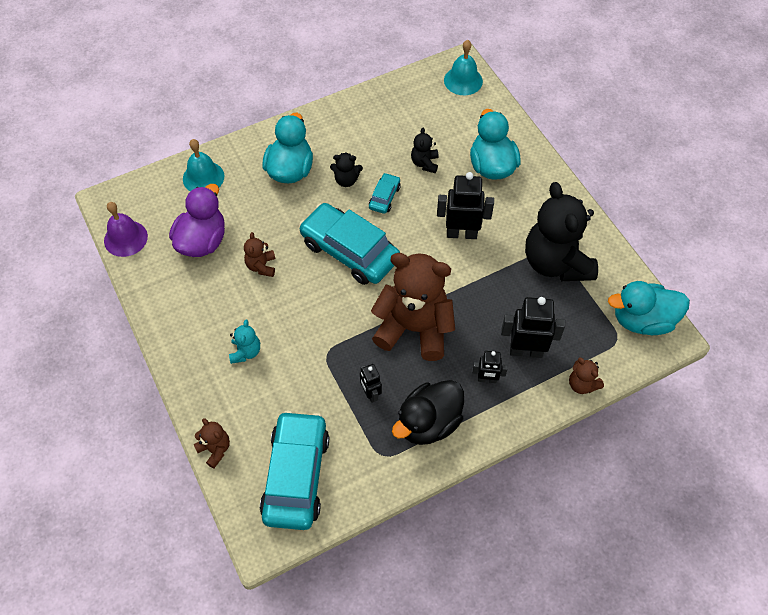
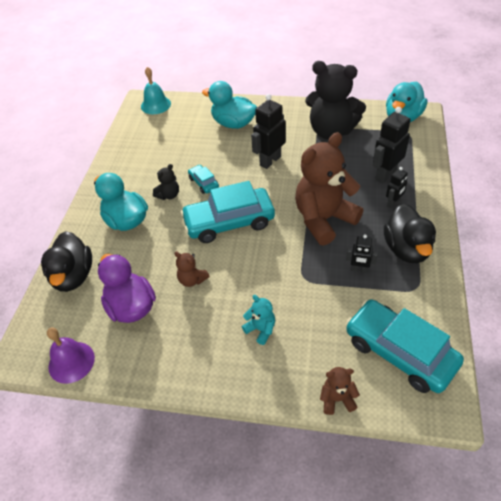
camera: 50 degrees left, 10 degrees down
turquoise bell [183,139,224,191] -> black duck [41,231,92,292]
black teddy bear [411,128,439,173] -> none
brown teddy bear [569,357,604,394] -> none

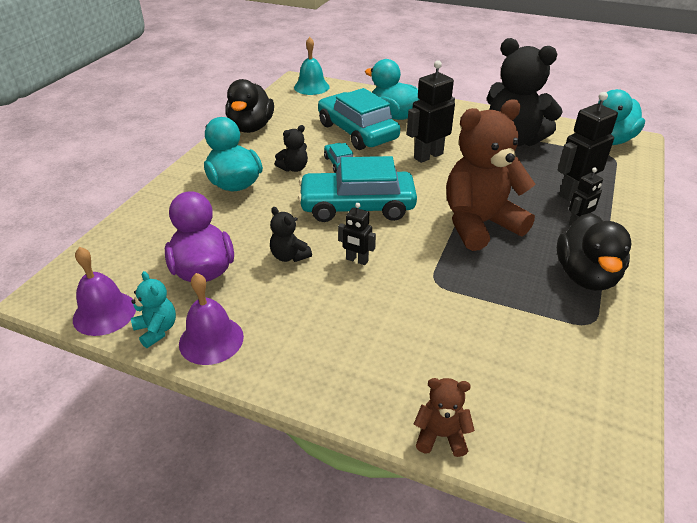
camera: 10 degrees right, 10 degrees down
black duck [41,231,92,292] -> black duck moved to [225,79,274,133]
brown teddy bear [174,251,210,287] -> black teddy bear [270,207,312,262]
turquoise teddy bear [242,295,275,345] -> turquoise teddy bear moved to [131,271,176,348]
black robot [346,234,378,273] -> black robot moved to [338,203,376,265]
turquoise car [346,299,464,393] -> turquoise car moved to [318,88,400,150]
none -> purple bell [179,273,244,365]

